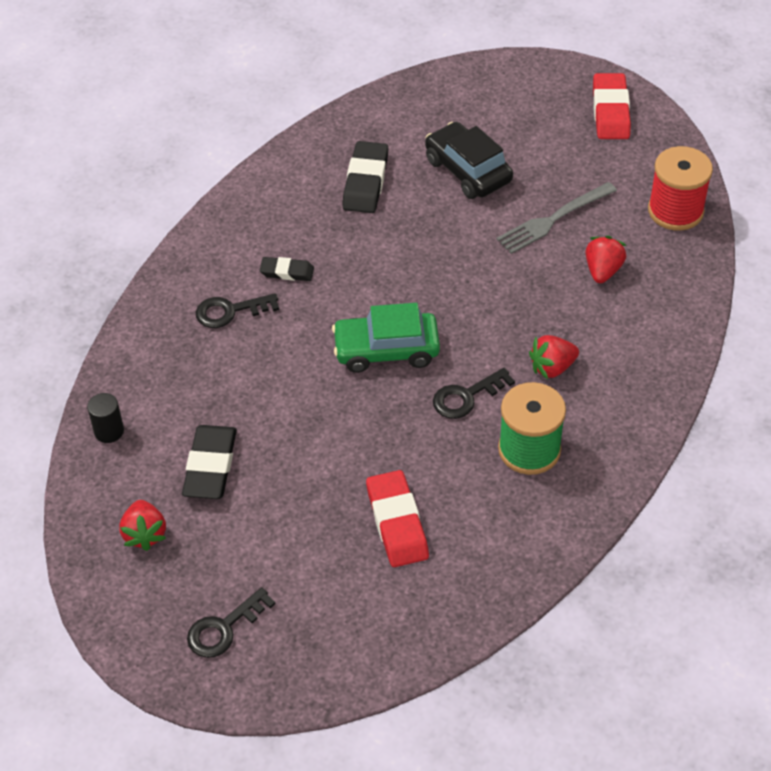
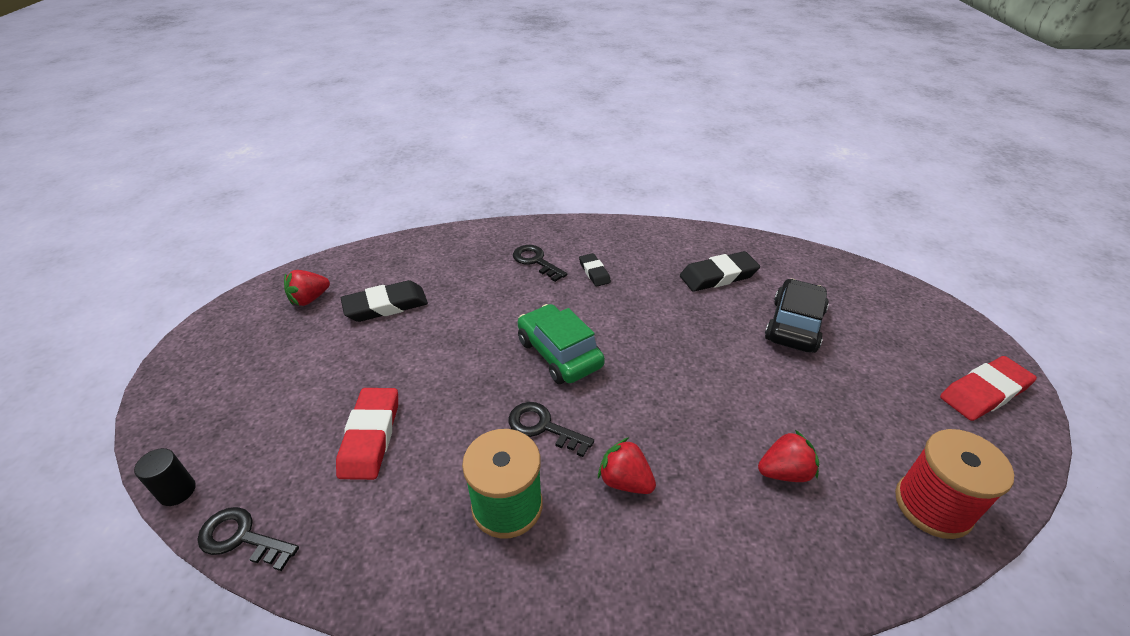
camera: 60 degrees right, 10 degrees down
black cylinder [87,393,124,443] -> black cylinder moved to [134,448,196,506]
black key [187,587,275,658] -> black key moved to [197,507,299,571]
red eraser [366,470,429,567] -> red eraser turned 45 degrees counterclockwise [336,388,398,480]
grey fork [496,182,617,254] -> none

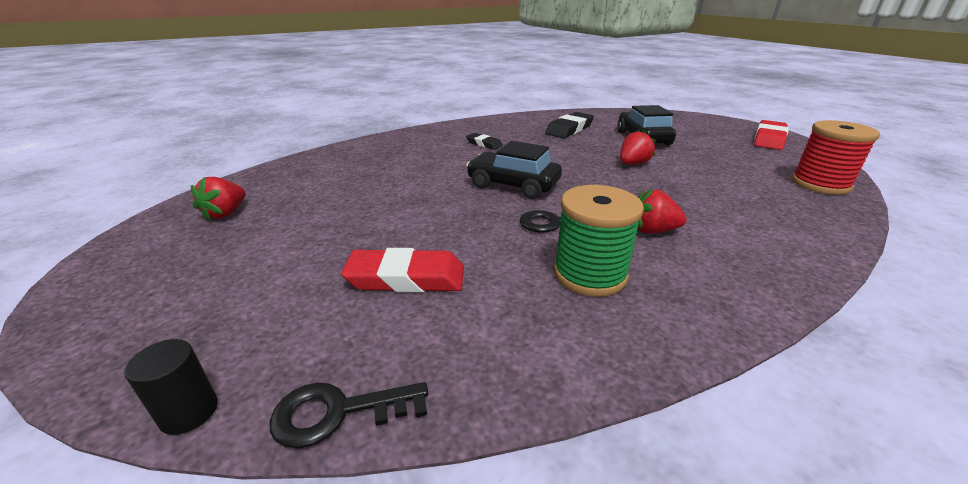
camera: 30 degrees left, 10 degrees down
red eraser [336,388,398,480] -> red eraser turned 60 degrees counterclockwise [341,248,464,292]
black eraser [341,280,428,322] -> none
black key [513,245,567,282] -> none
green car [517,304,605,384] -> black car [466,141,562,199]
red strawberry [758,430,819,482] -> red strawberry moved to [620,130,656,164]

